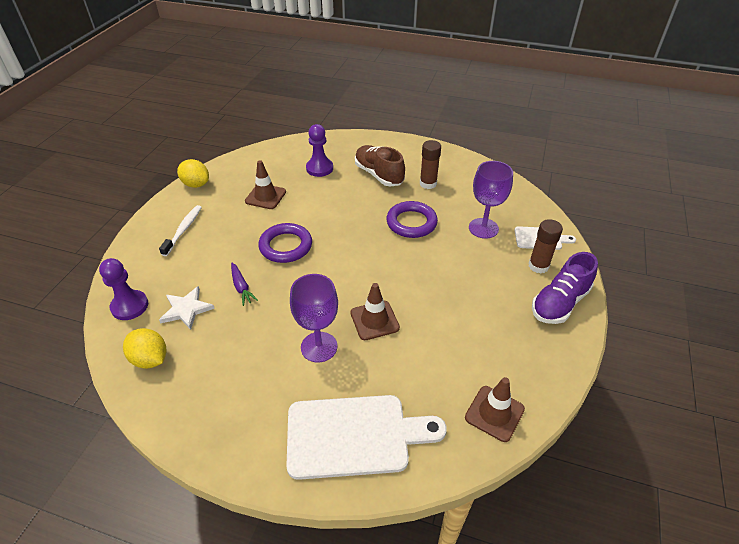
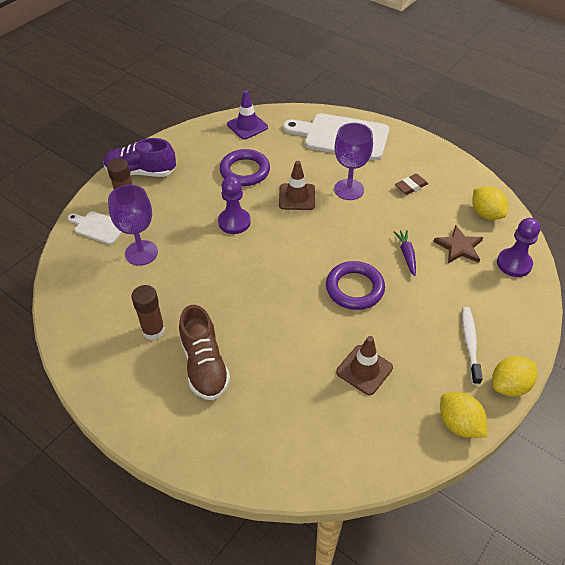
camera: 160 degrees left, 5 degrees up
white toothbrush [159,205,202,256] -> white toothbrush turned 150 degrees clockwise [462,307,483,385]
white star [159,286,215,330] -> brown star [433,225,483,263]
purple pawn [306,124,333,177] -> purple pawn moved to [218,176,251,234]
purple ring [386,201,438,238] -> purple ring moved to [220,149,270,186]
brown traffic cone [465,377,525,442] -> purple traffic cone [227,90,268,139]
purple shoe [532,252,598,324] -> purple shoe turned 150 degrees counterclockwise [103,138,176,177]
none -> brown eraser [395,174,428,195]
none -> yellow lemon [492,356,537,397]

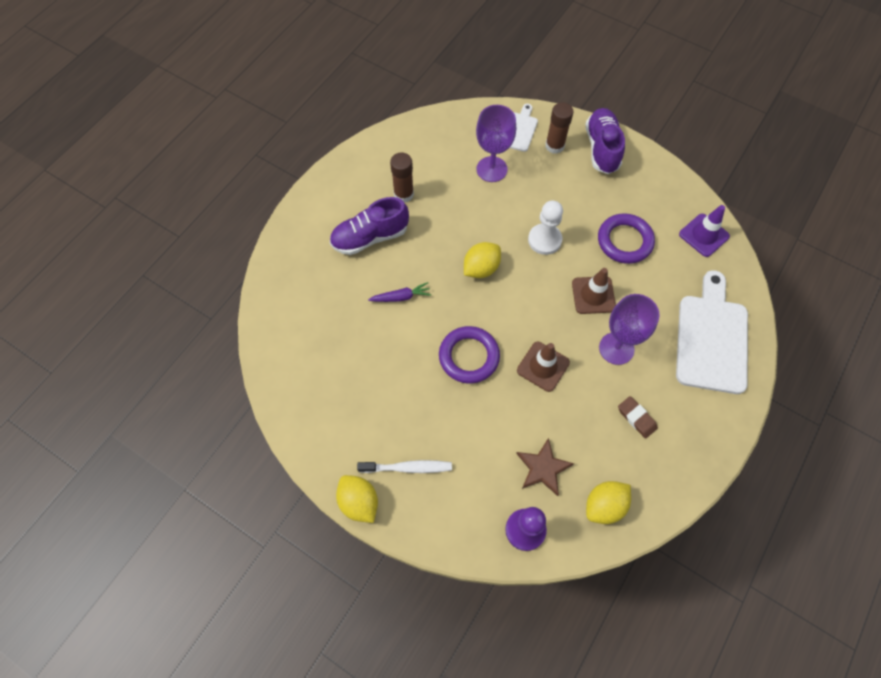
camera: 85 degrees right, 15 degrees up
brown shoe [179,305,230,400] -> purple shoe [330,197,409,255]
purple pawn [218,176,251,234] -> white pawn [528,200,563,255]
brown traffic cone [336,336,393,395] -> brown traffic cone moved to [517,342,570,392]
purple carrot [393,230,416,276] -> purple carrot moved to [368,282,431,302]
yellow lemon [440,392,487,438] -> yellow lemon moved to [464,242,501,278]

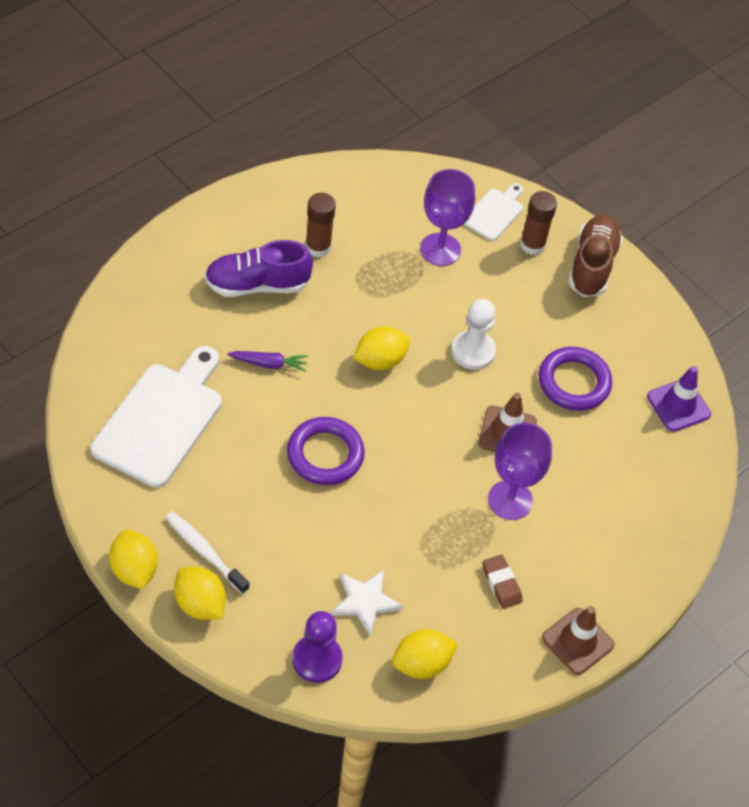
camera: 10 degrees right, 10 degrees down
white toothbrush [357,460,452,473] -> white toothbrush turned 150 degrees counterclockwise [165,511,249,594]
brown star [516,438,574,496] -> white star [331,570,403,636]
brown traffic cone [517,342,570,392] -> brown traffic cone moved to [542,606,615,675]
purple shoe [585,108,625,174] -> brown shoe [568,215,623,297]
white cutting board [676,270,748,394] -> white cutting board moved to [91,346,222,488]
none -> yellow lemon [174,567,226,620]

